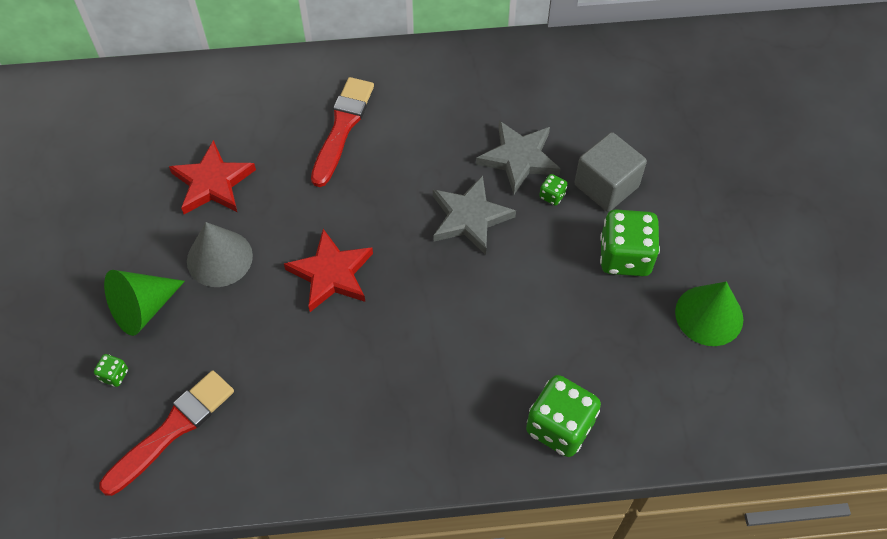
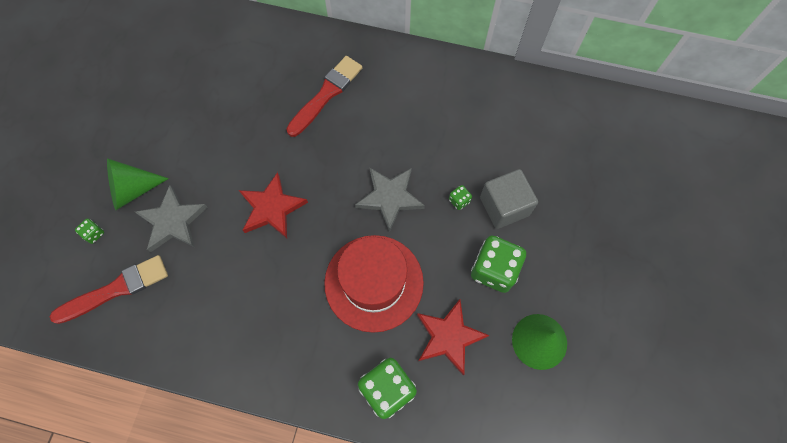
camera: 20 degrees right, 10 degrees up
red star [169,140,256,214] -> red star moved to [417,299,489,375]
grey cone [187,222,253,287] -> none
grey star [476,121,561,194] -> grey star moved to [135,185,208,252]
none -> red hat [324,235,424,333]

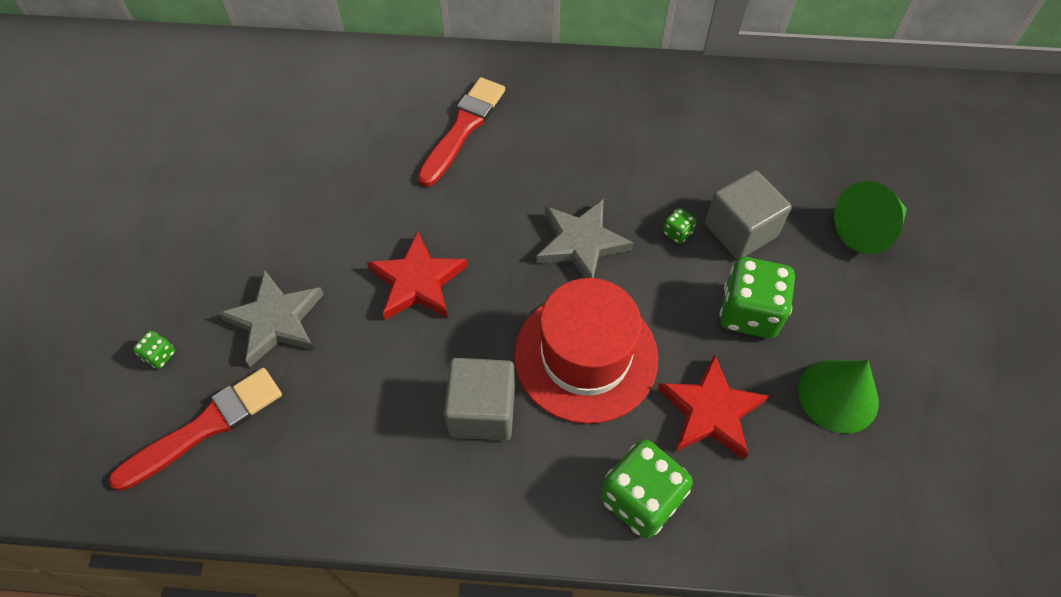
camera: 10 degrees left, 10 degrees down
green cone [107,158,169,210] -> green cone moved to [834,181,907,254]
none -> grey cube [444,358,515,441]

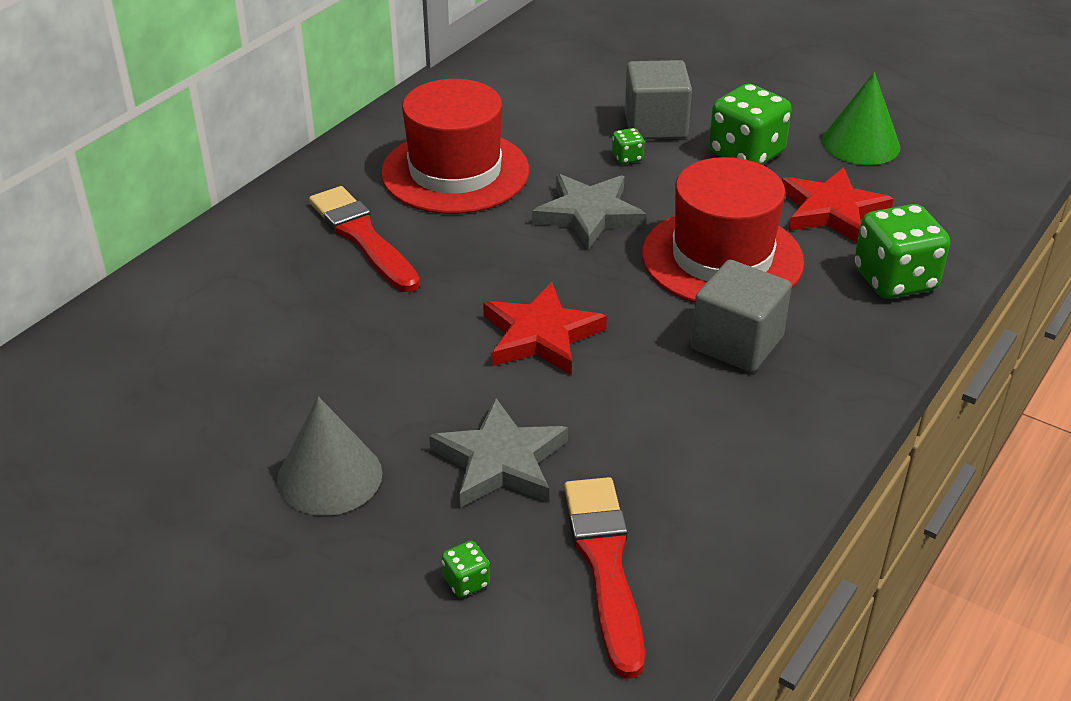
camera: 60 degrees left, 20 degrees down
green cone [834,181,907,254] -> none
none -> grey cone [277,396,382,516]
none -> red hat [381,79,529,214]

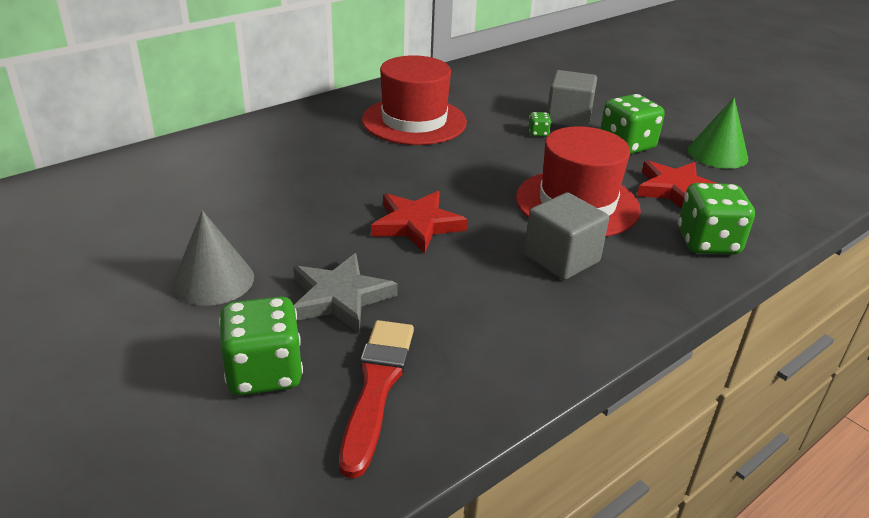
camera: 15 degrees right, 5 degrees down
red brush [309,186,420,292] -> none
green dice [441,541,490,598] -> green dice [219,297,303,395], size x2.29
grey star [532,174,647,250] -> none

